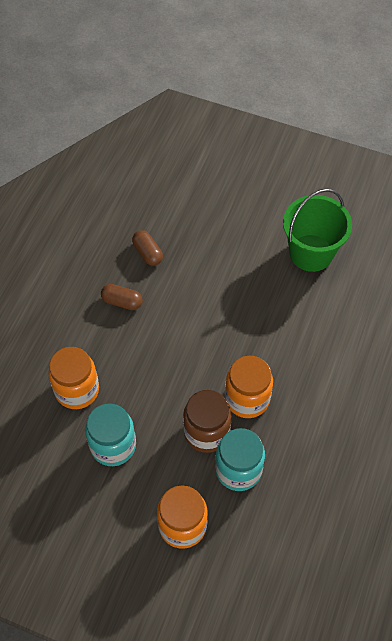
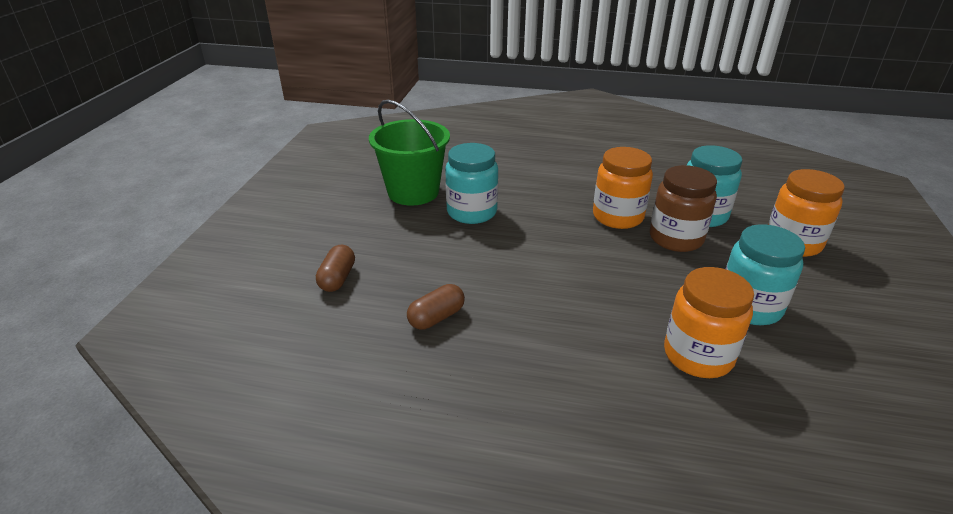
camera: 100 degrees left, 25 degrees down
brown capsule [101,284,143,310] -> brown capsule moved to [316,245,355,292]
none -> turquoise jar [445,143,498,224]

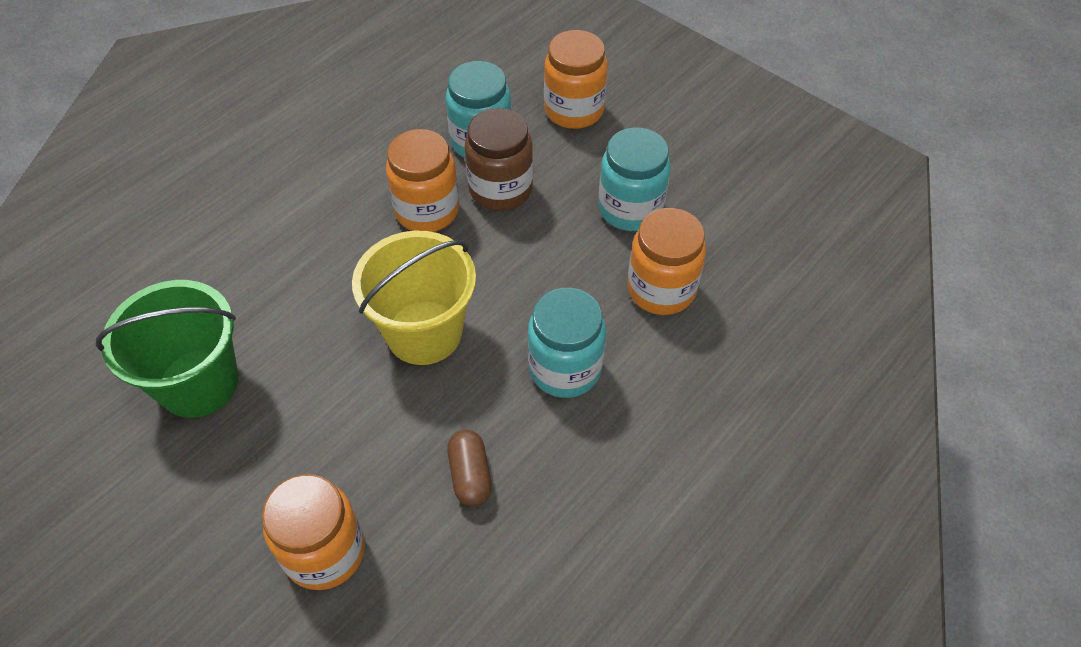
camera: 60 degrees left, 20 degrees up
brown capsule [316,245,355,292] -> orange jar [262,474,365,590]
turquoise jar [445,143,498,224] -> turquoise jar moved to [528,288,606,398]
none -> yellow bucket [352,231,476,365]

